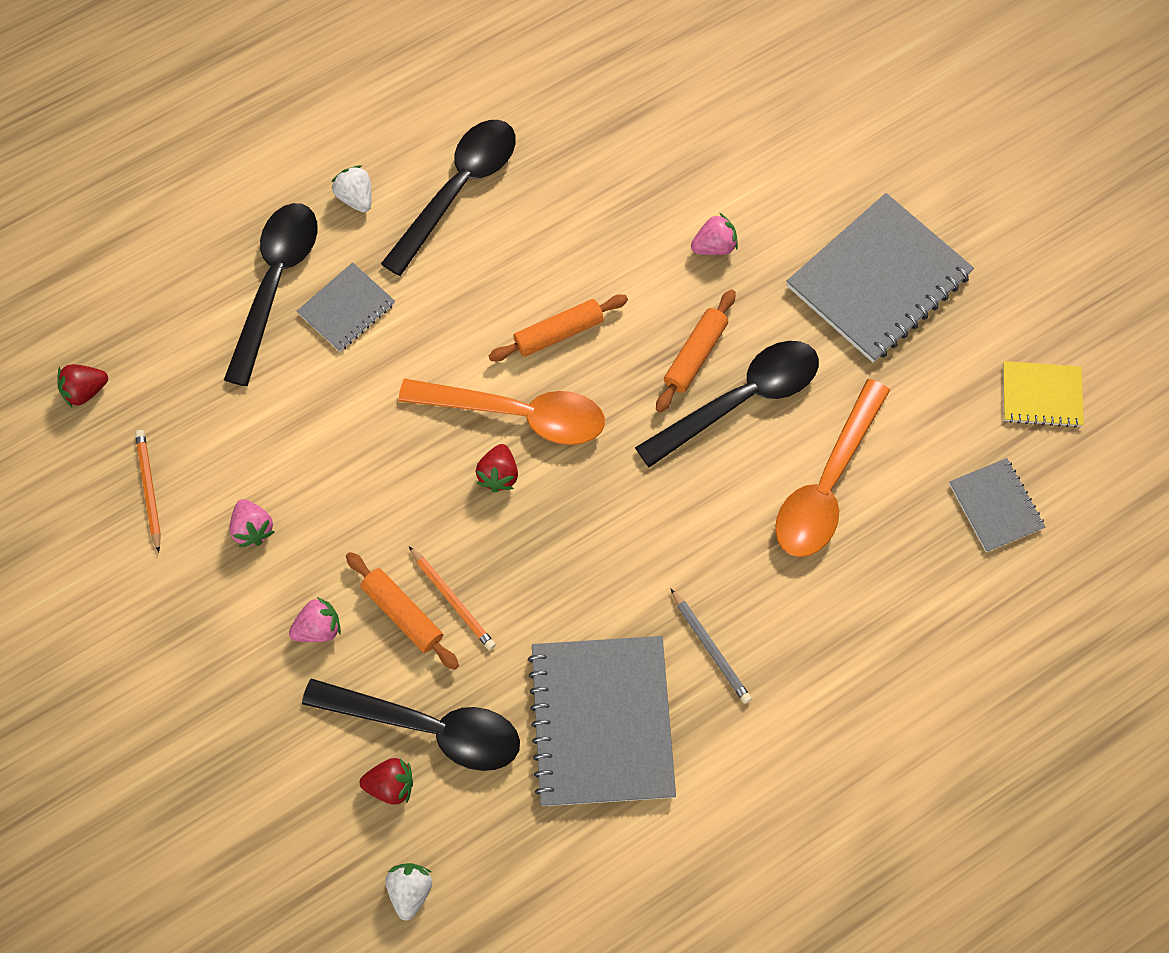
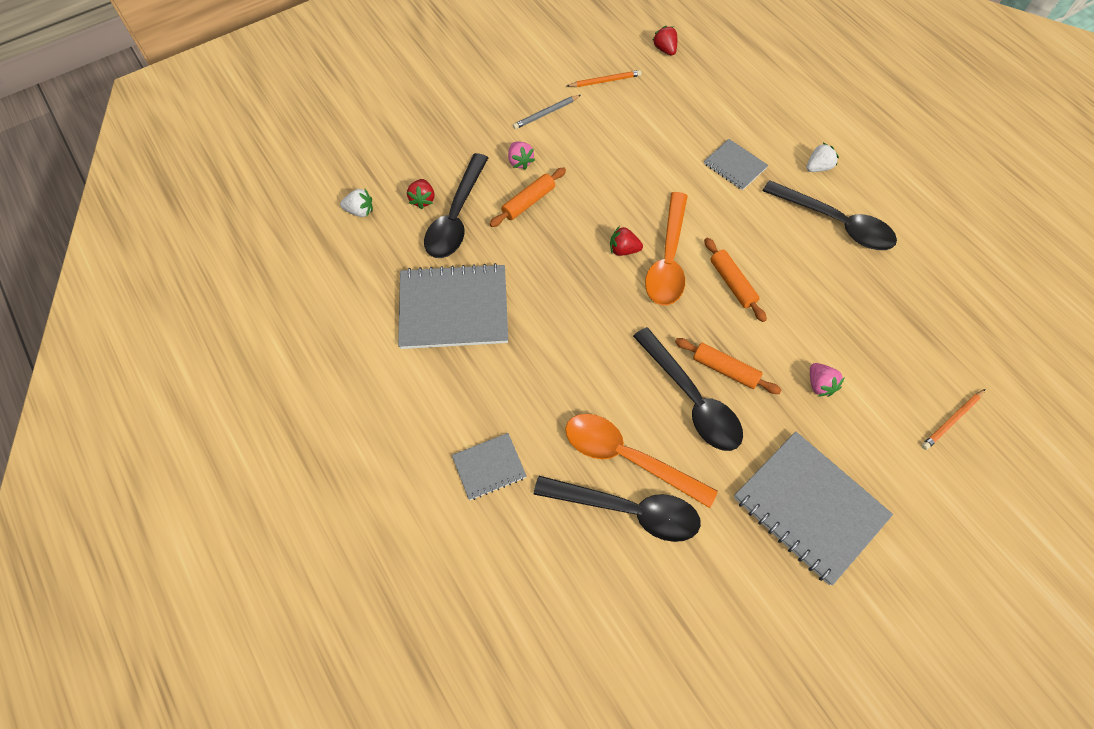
camera: 90 degrees right, 5 degrees down
black spoon [224,203,318,386] -> black spoon moved to [534,476,701,542]
pink strawberry [229,499,275,547] -> none
orange pencil [409,546,496,650] -> orange pencil moved to [922,389,985,450]
grey pencil [670,588,752,704] -> grey pencil moved to [513,95,581,129]
grey notebook [949,458,1045,552] -> grey notebook moved to [452,433,527,500]
yellow notebook [1003,361,1084,428] -> none

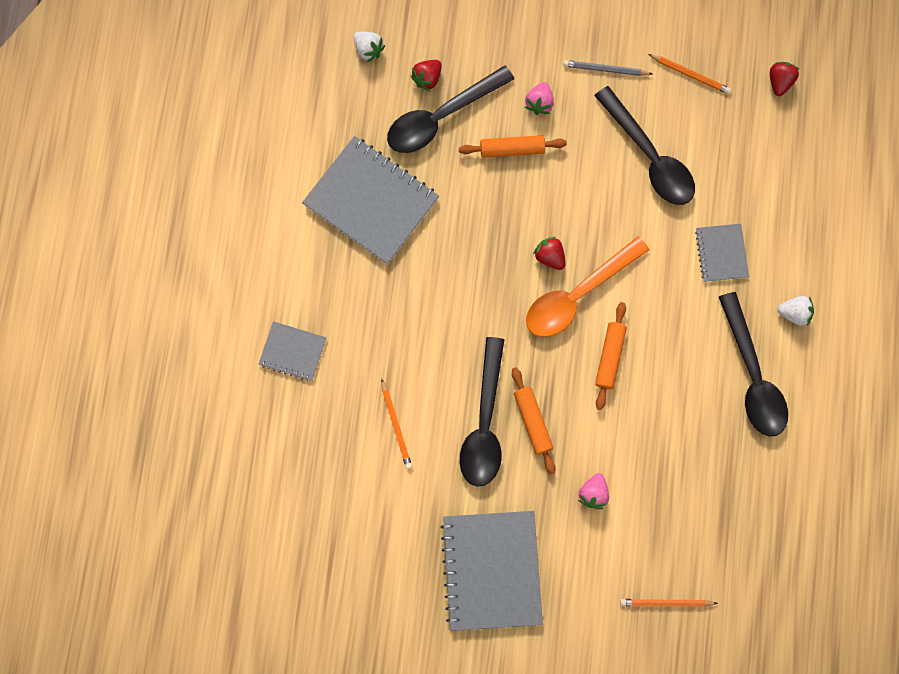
camera: 40 degrees right, 15 degrees up
black spoon [534,476,701,542] -> black spoon moved to [594,86,695,205]
orange spoon [565,414,718,508] -> orange pencil [381,378,412,469]

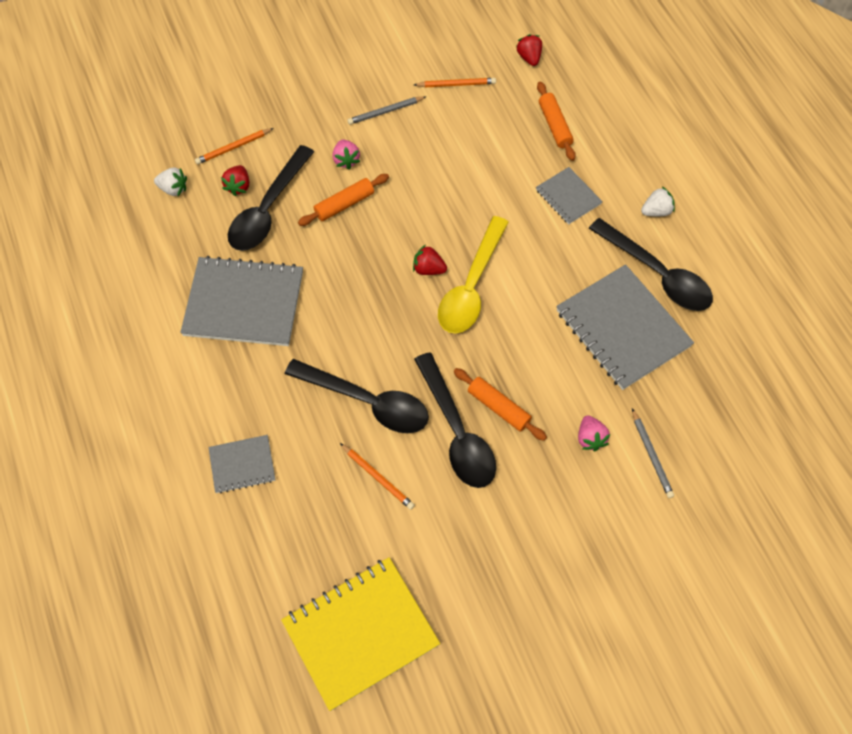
camera: 30 degrees left, 15 degrees down
grey notebook [441,511,543,631] -> grey notebook moved to [556,264,694,390]
orange spoon [526,237,649,337] -> yellow spoon [438,216,509,334]
black spoon [594,86,695,205] -> black spoon moved to [285,359,429,433]
orange rolling pin [595,302,627,410] -> orange rolling pin moved to [537,82,576,161]
orange pencil [620,599,718,607] -> orange pencil moved to [195,128,274,165]
none -> yellow notebook [281,557,440,711]
none -> grey pencil [632,409,674,498]

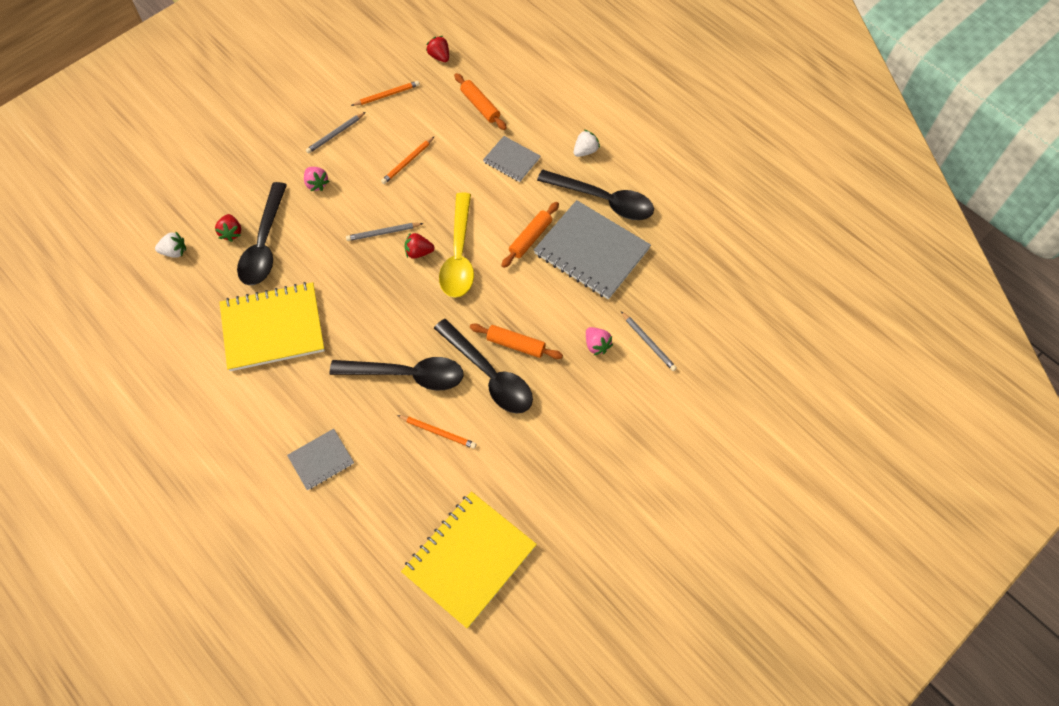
camera: 20 degrees left, 0 degrees up
grey notebook [180,256,303,346] -> yellow notebook [220,282,325,371]
orange pencil [195,128,274,165] -> orange pencil moved to [381,136,435,184]
orange rolling pin [298,174,389,226] -> orange rolling pin moved to [501,202,559,268]
none -> grey pencil [346,223,424,241]

